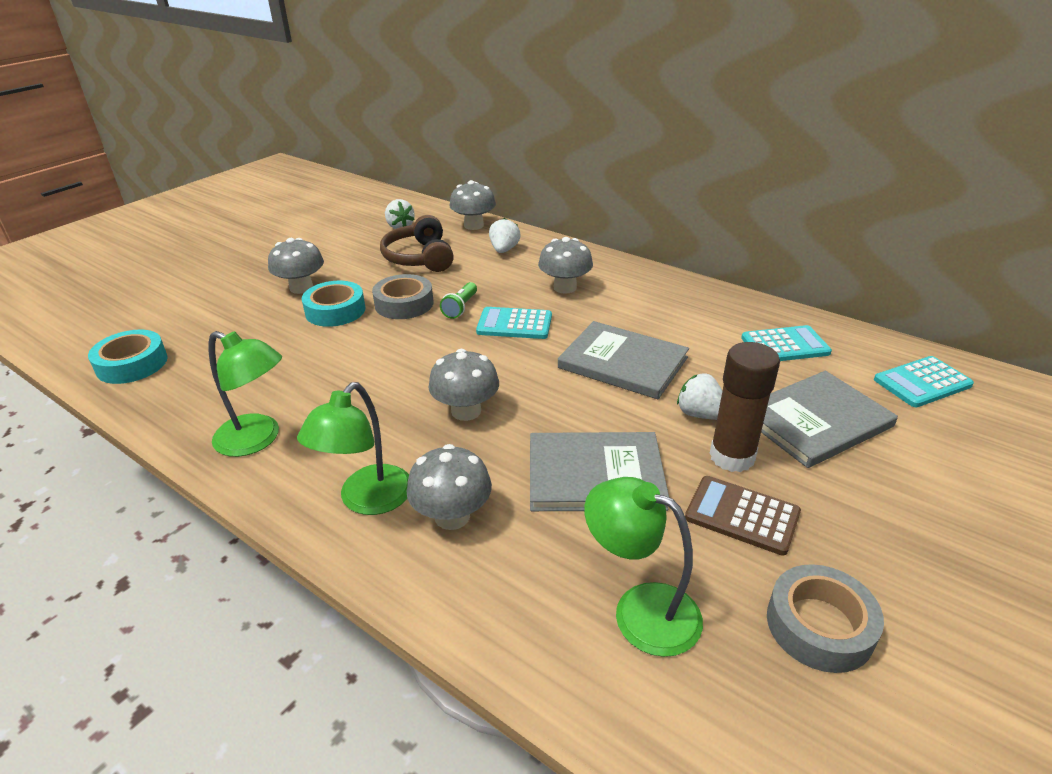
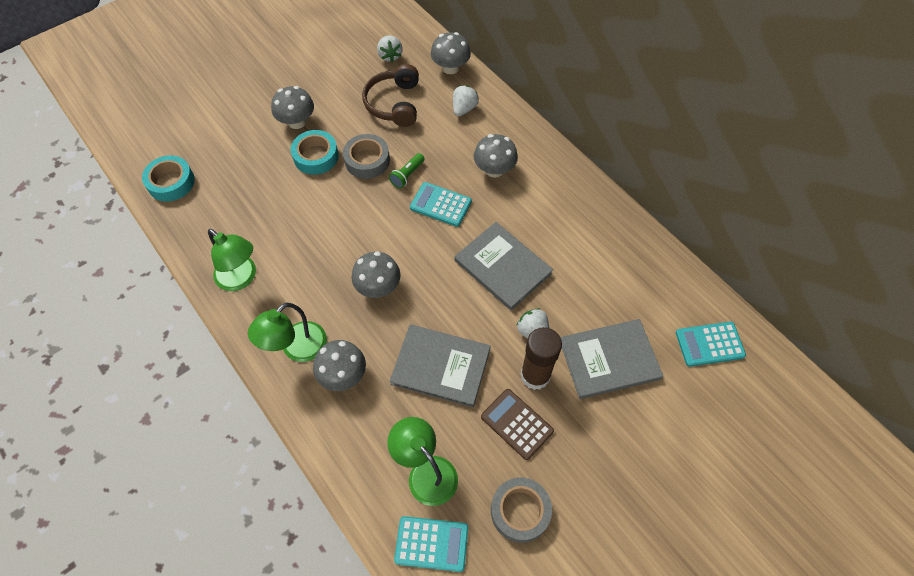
camera: 15 degrees right, 25 degrees up
turquoise calculator [741,325,832,361] -> turquoise calculator moved to [394,516,468,572]

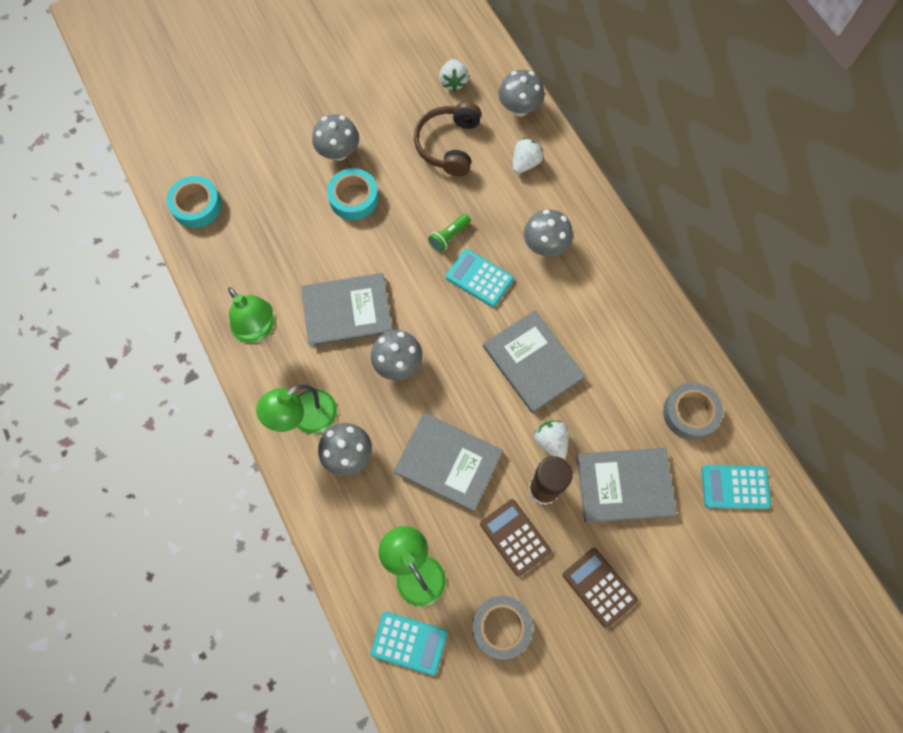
camera: 10 degrees right, 10 degrees up
grey tape [343,134,390,179] -> grey tape moved to [663,383,723,440]
none -> grey book [301,273,393,347]
none -> brown calculator [563,548,638,628]

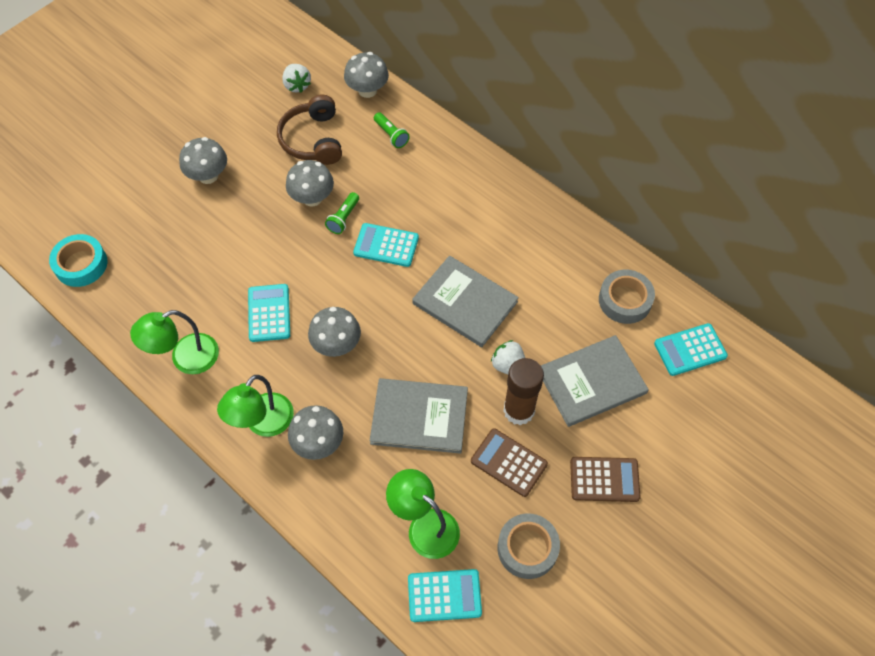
camera: 20 degrees left, 10 degrees down
green lamp [228,287,274,343] -> green lamp turned 120 degrees clockwise [130,310,219,374]
grey book [301,273,393,347] -> turquoise calculator [248,284,290,342]
turquoise tape [327,168,379,220] -> none
white strawberry [513,138,543,174] -> green flashlight [374,112,410,148]
grey mushroom [524,209,573,257] -> grey mushroom moved to [286,160,334,206]
brown calculator [563,548,638,628] -> brown calculator turned 150 degrees clockwise [570,457,641,502]

